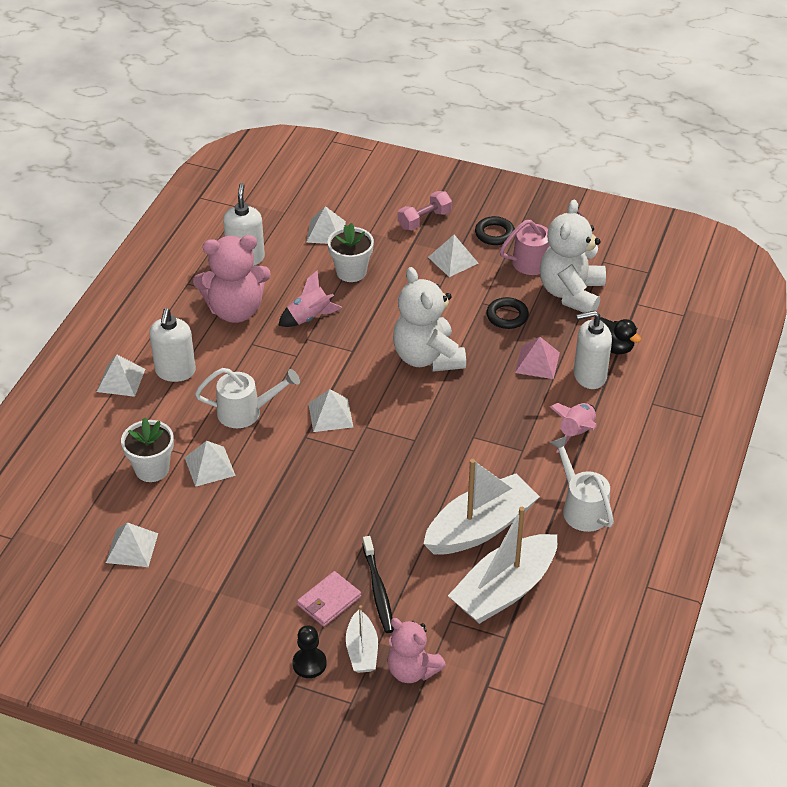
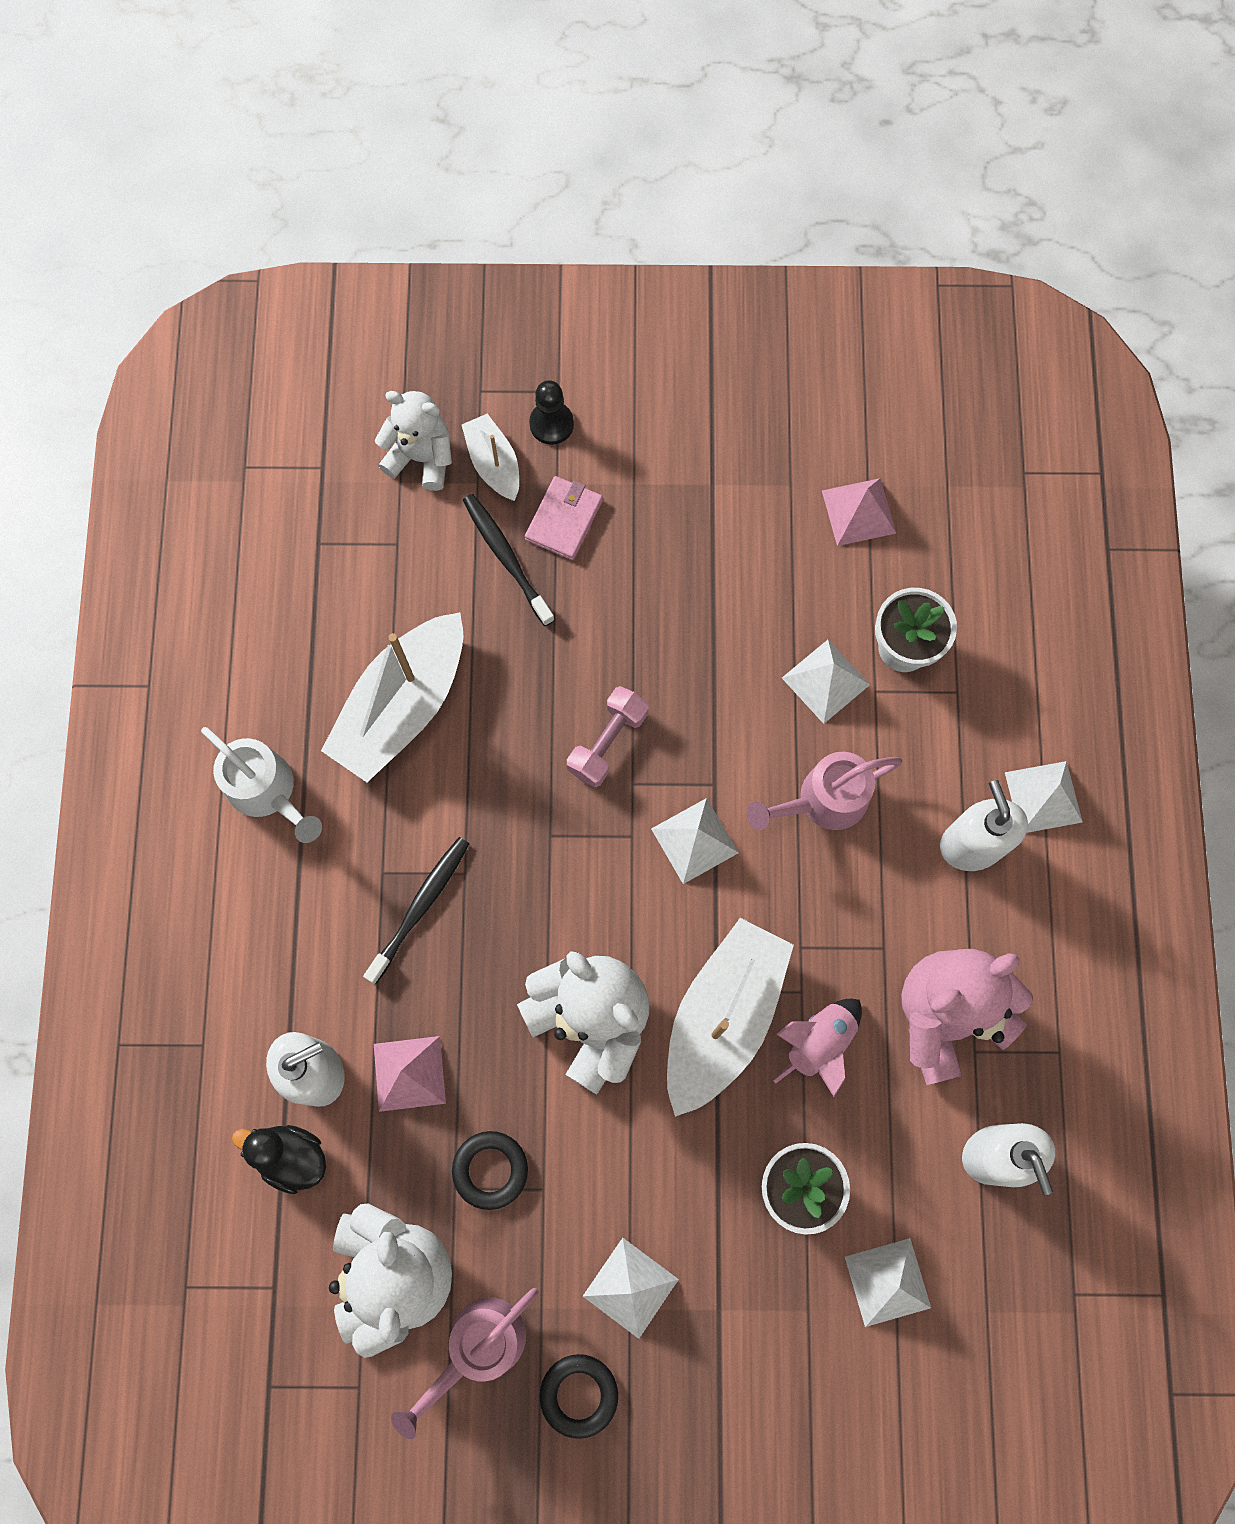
camera: 160 degrees right, 30 degrees up
white pyramid [106,522,158,567] -> pink pyramid [822,478,896,546]
white watering can [195,368,300,428] -> pink watering can [747,752,902,830]
pink teddy bear [387,618,446,683] -> white teddy bear [375,391,452,491]
pink dumbbell [398,191,452,230] -> pink dumbbell moved to [567,686,648,787]
white boat [448,507,557,624] -> white boat moved to [667,918,794,1117]
pink rocket [550,403,597,453] -> none
none -> black toothbrush [363,837,469,984]

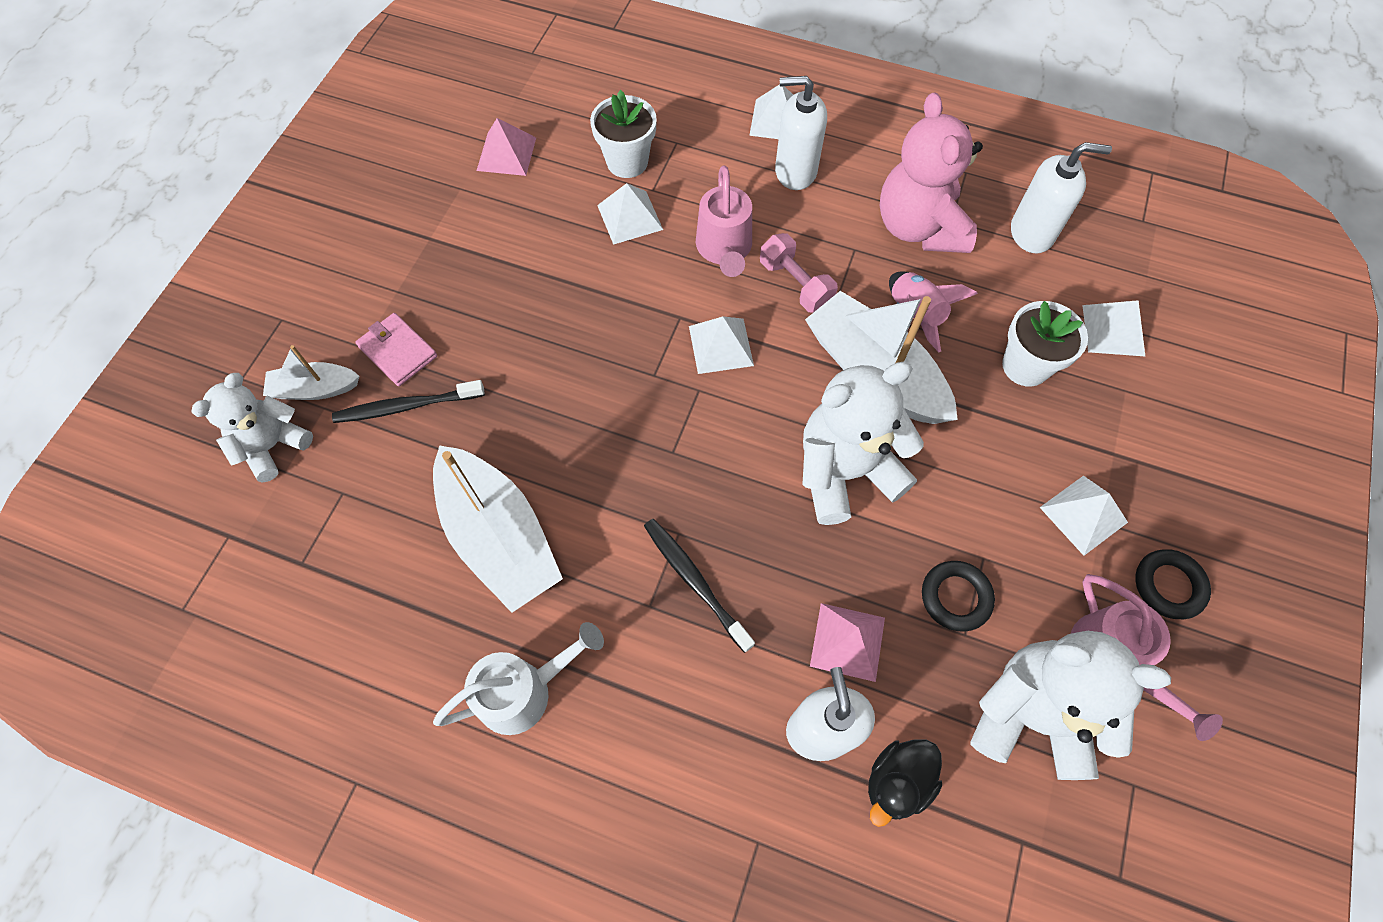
camera: 70 degrees left, 10 degrees down
black pawn [529,380,574,445] -> none
pink dumbbell [567,686,648,787] -> pink dumbbell moved to [760,233,838,313]

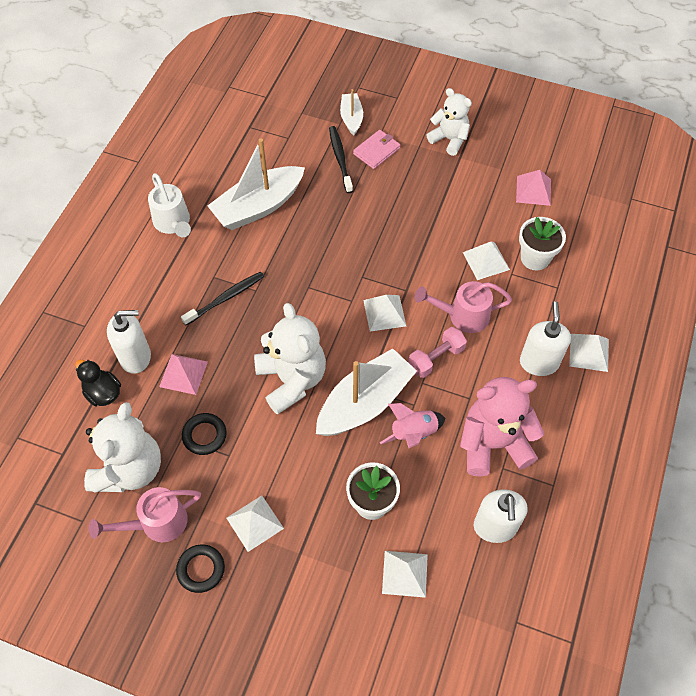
camera: 90 degrees right, 5 degrees down
white teddy bear [192,373,313,483] -> white teddy bear moved to [427,88,472,156]

